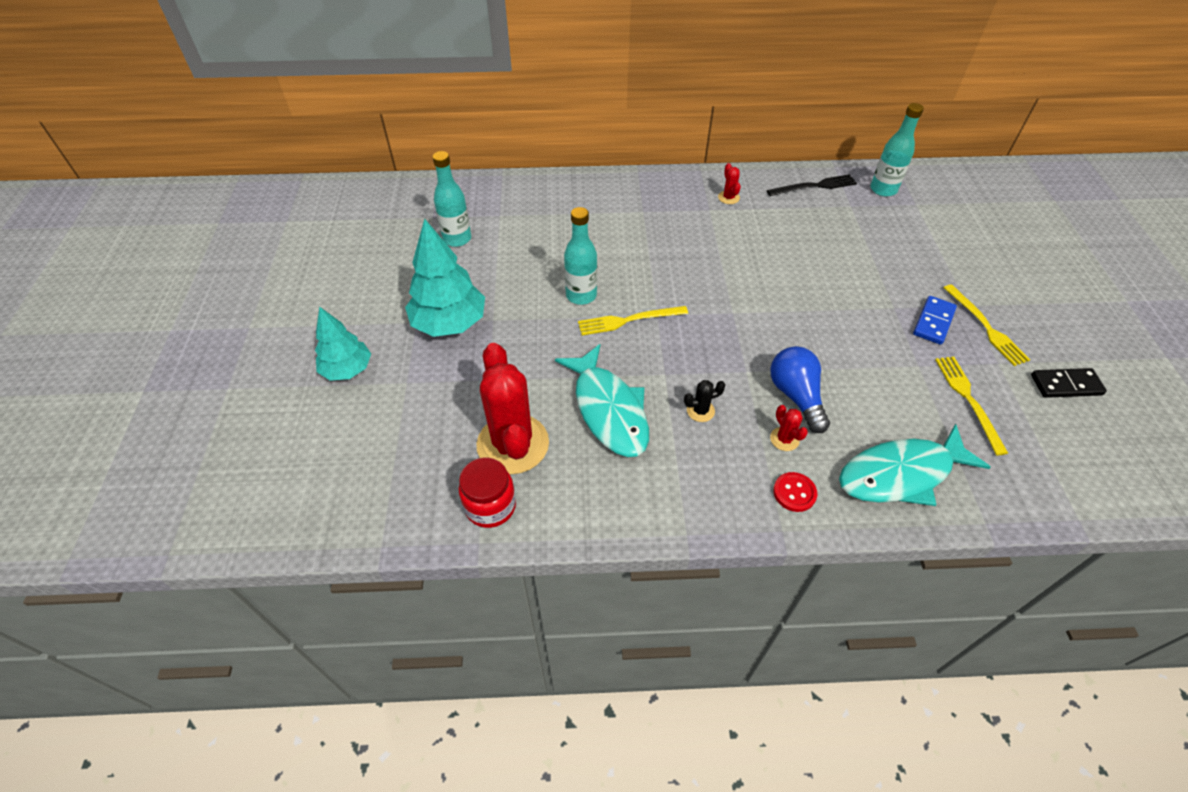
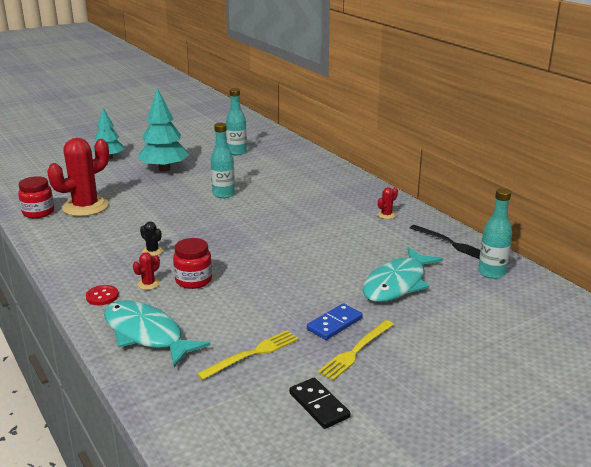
camera: 60 degrees right, 25 degrees down
turquoise fish [555,344,649,457] -> turquoise fish moved to [362,247,443,302]
yellow fork [578,306,688,335] -> none
blue light bulb [770,346,830,433] -> red jar [173,238,212,289]
blue domino [913,296,957,345] -> blue domino turned 45 degrees counterclockwise [307,303,363,340]

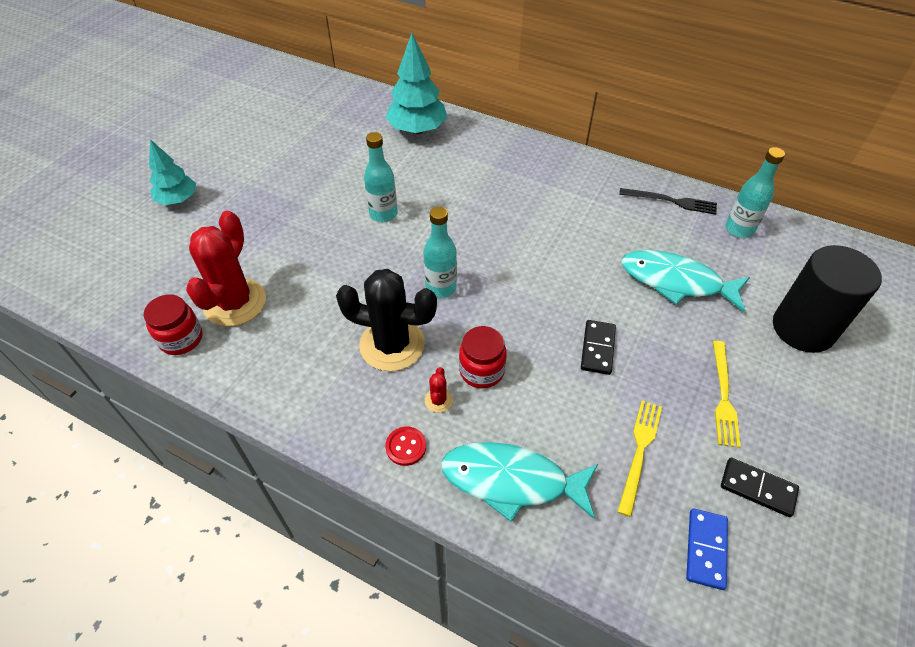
camera: 30 degrees left, 25 degrees up
turquoise tree [138,88,189,172] -> turquoise tree moved to [385,33,447,134]
black cactus [140,222,163,256] -> black cactus [336,269,437,371], size x2.47
turquoise bottle [226,88,247,155] -> turquoise bottle moved to [423,206,457,298]
blue domino [307,303,363,340] -> blue domino moved to [686,508,728,590]
turquoise fish [362,247,443,302] -> turquoise fish turned 105 degrees clockwise [621,250,750,312]
red cactus [377,187,398,219] -> none
none -> black domino [581,320,616,375]
none -> black cylinder [773,245,882,353]

